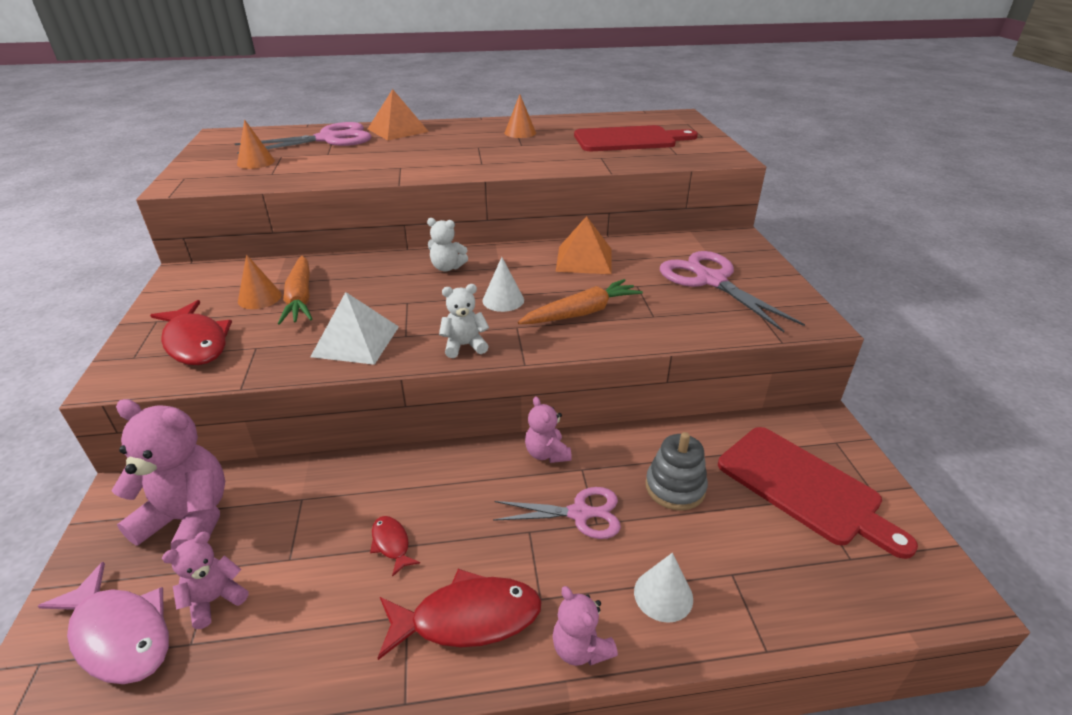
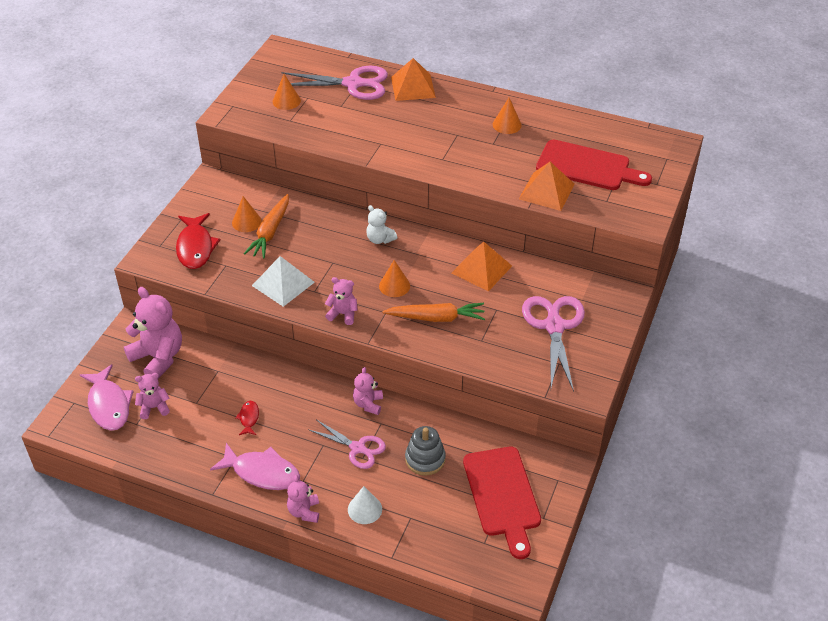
camera: 30 degrees right, 10 degrees up
red fish [378,569,542,660] -> pink fish [210,443,300,490]
white teddy bear [439,284,489,358] -> pink teddy bear [325,277,358,325]
white cone [483,257,524,312] -> orange cone [379,260,410,297]
none -> orange pyramid [519,162,575,211]

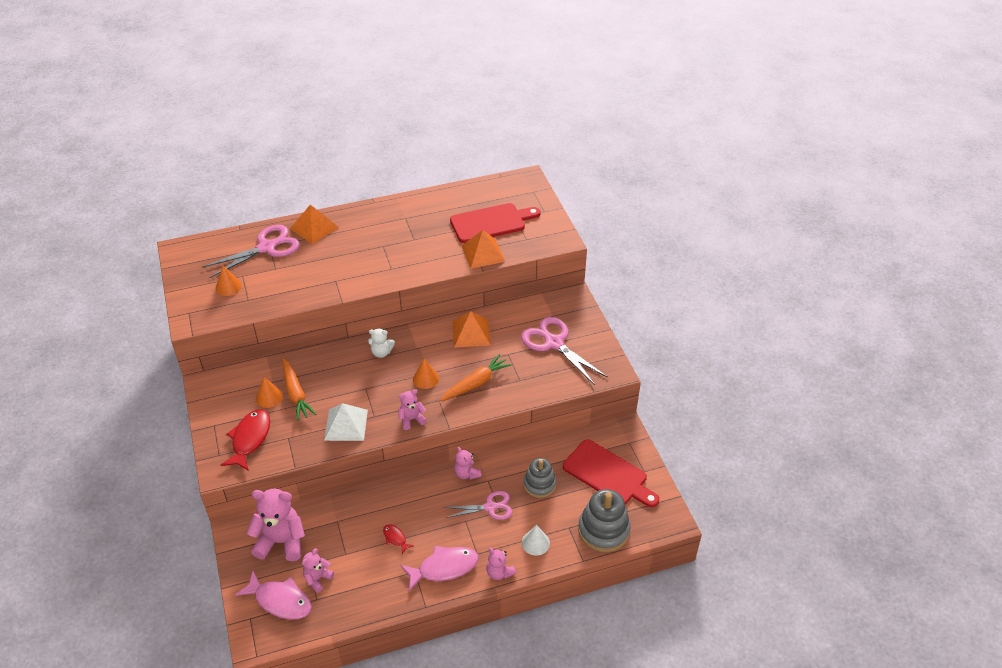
camera: 40 degrees left, 0 degrees up
red fish [176,213,220,269] -> red fish turned 120 degrees counterclockwise [221,409,270,471]
orange cone [493,98,522,134] -> none
none -> grey stacking toy [578,489,630,552]

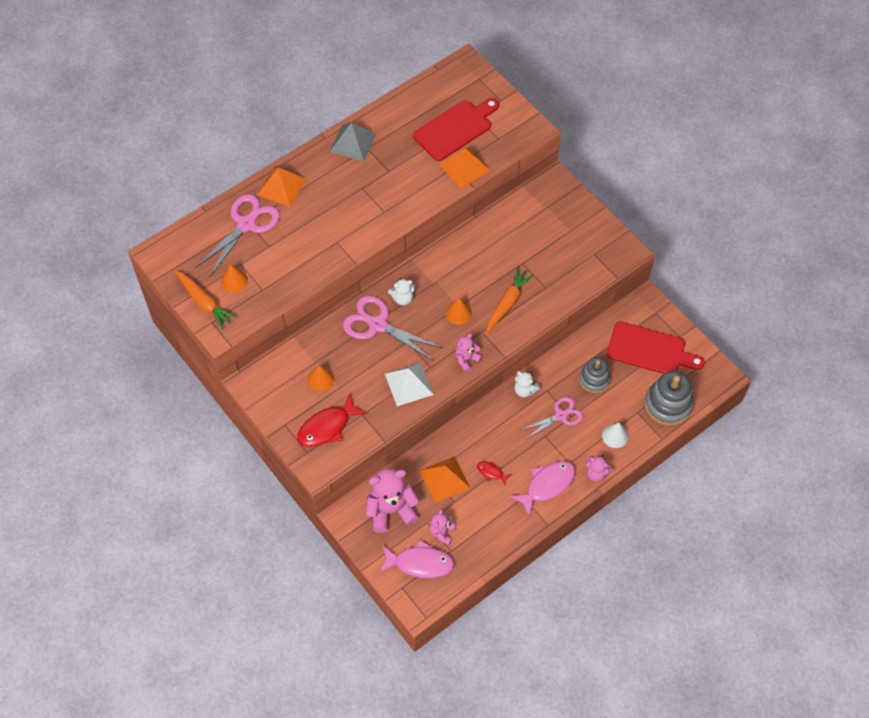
camera: 20 degrees left, 15 degrees up
red fish [221,409,270,471] -> red fish turned 120 degrees counterclockwise [297,393,367,447]
orange carrot [282,358,316,421] -> orange carrot moved to [175,270,237,330]
orange pyramid [452,311,491,348] -> orange pyramid moved to [420,456,470,503]
pink teddy bear [454,447,481,480] -> white teddy bear [514,371,540,397]
pink scissors [521,317,607,385] -> pink scissors moved to [343,295,443,361]
none -> grey pyramid [330,123,376,161]

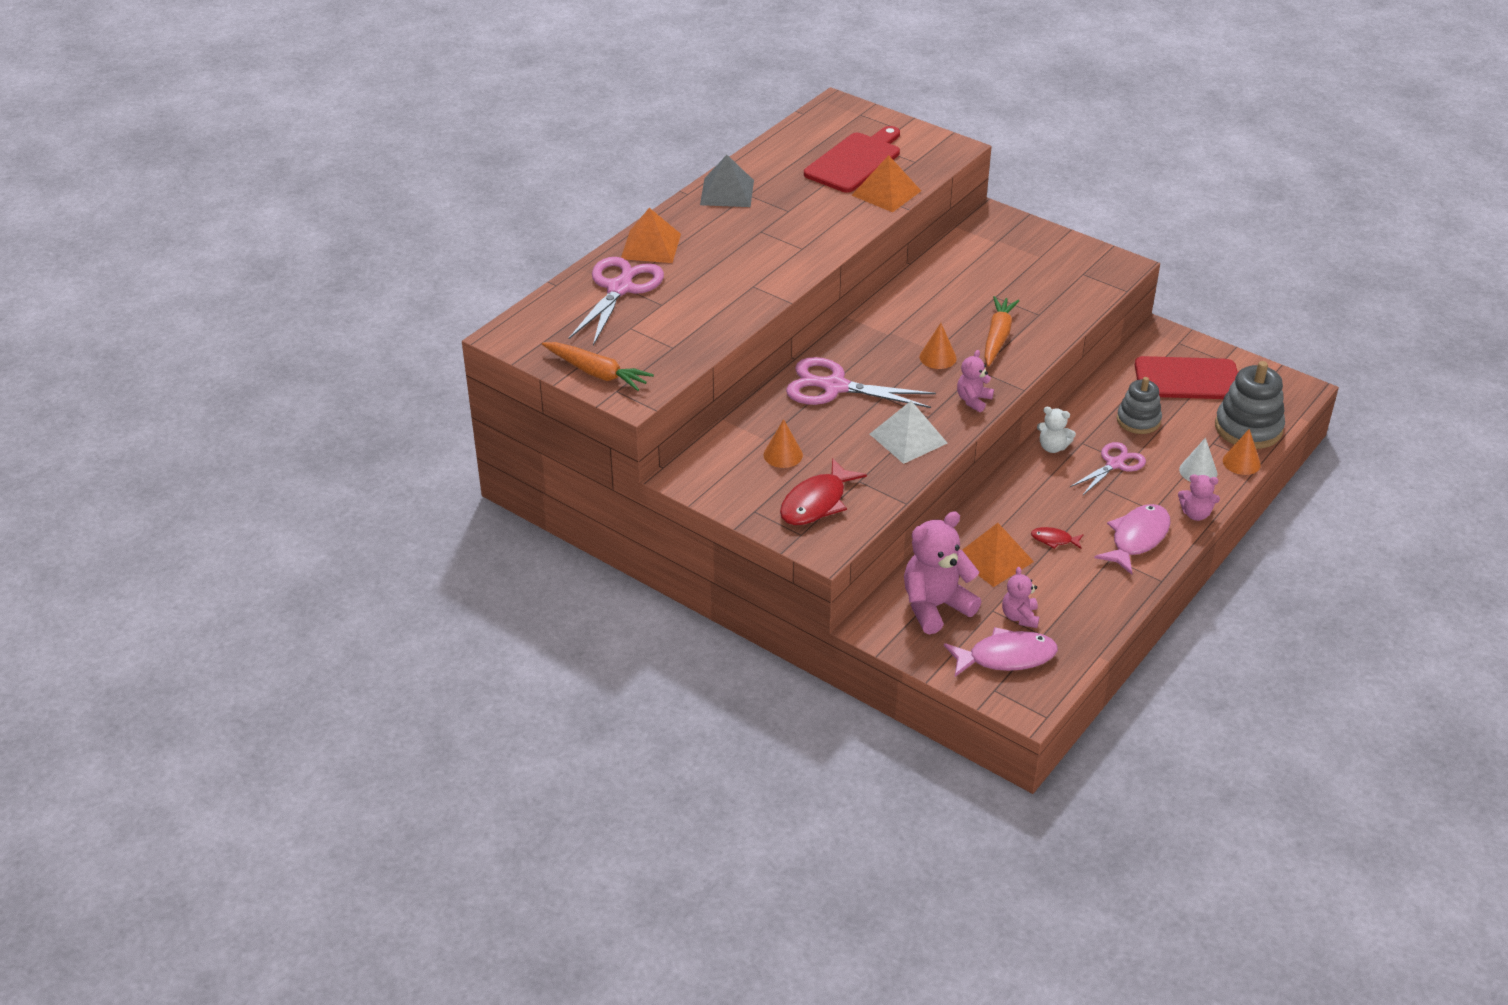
camera: 15 degrees left, 20 degrees down
orange cone [221,264,248,293] -> orange cone moved to [1223,429,1261,475]
white teddy bear [388,278,415,306] -> none

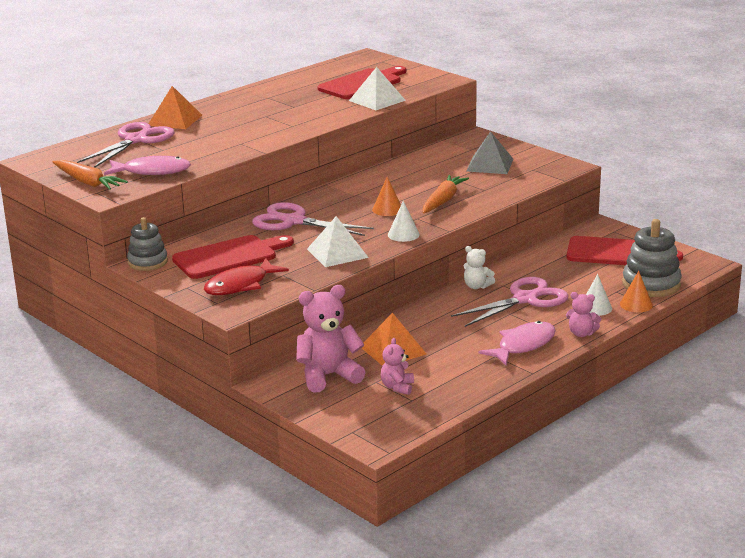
camera: 10 degrees right, 15 degrees down
grey pyramid [700,155,754,207] -> grey pyramid moved to [466,131,513,174]
orange cone [763,419,803,468] -> red cutting board [172,235,294,279]
orange pyramid [852,155,921,212] -> white pyramid [349,67,406,110]
pink fish [944,627,1058,677] -> pink fish moved to [104,156,191,175]
pink teddy bear [957,350,994,412] -> white cone [388,201,420,242]
red fish [1031,527,1084,549] -> none
pink scissors [1070,442,1146,496] -> pink scissors [451,277,569,327], size x1.59
grey stacking toy [1117,377,1162,434] -> grey stacking toy moved to [127,217,168,271]

